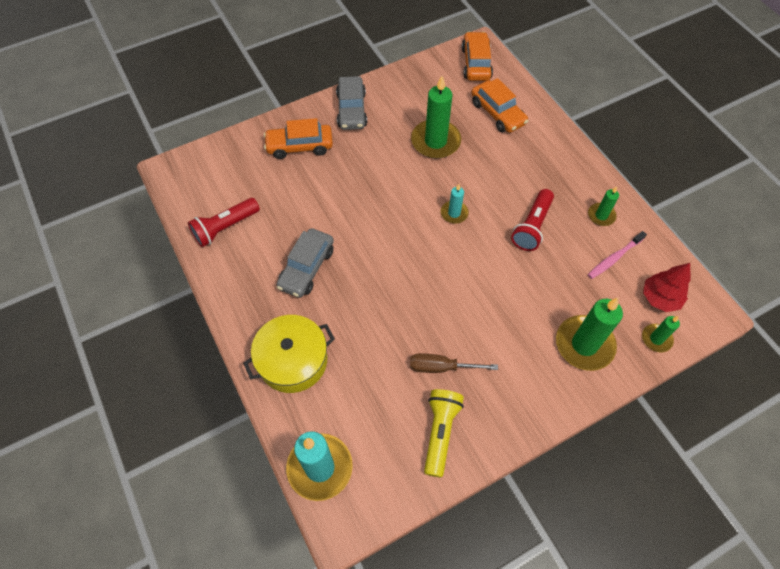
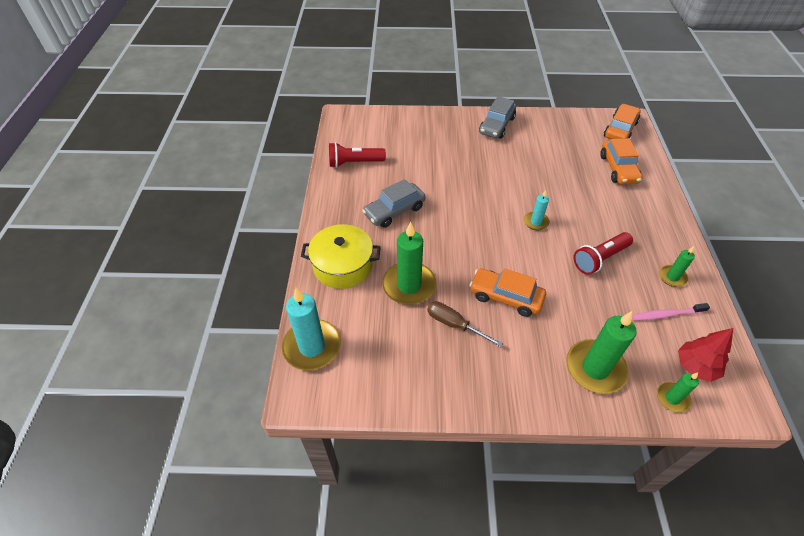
camera: 30 degrees right, 10 degrees down
orange car [264,118,333,159] -> orange car moved to [469,268,546,317]
green candle [411,76,461,159] -> green candle moved to [382,221,436,305]
yellow flashlight [424,389,464,478] -> none

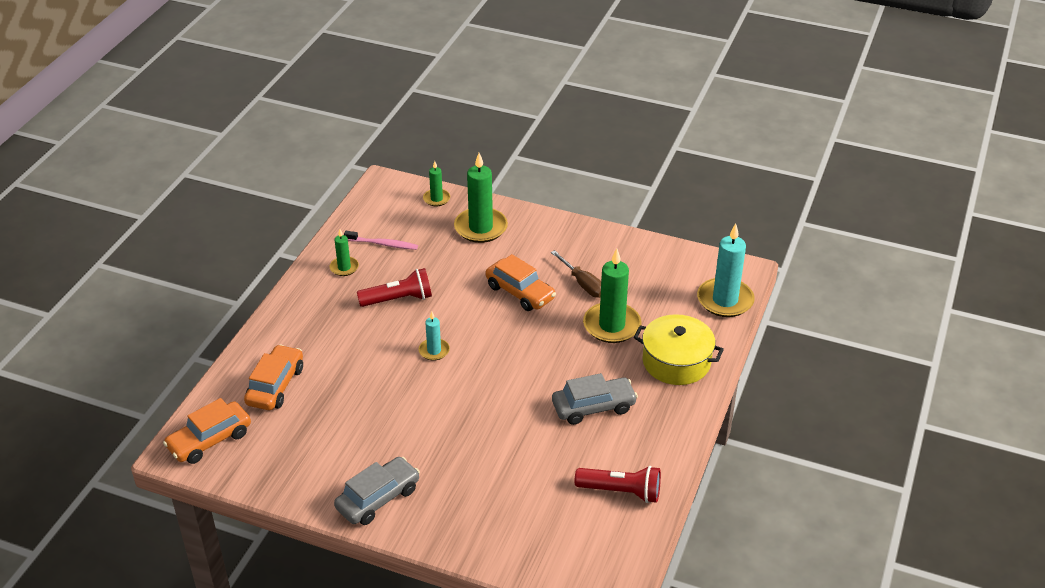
camera: 160 degrees left, 10 degrees down
red tree [678,328,733,382] -> none

